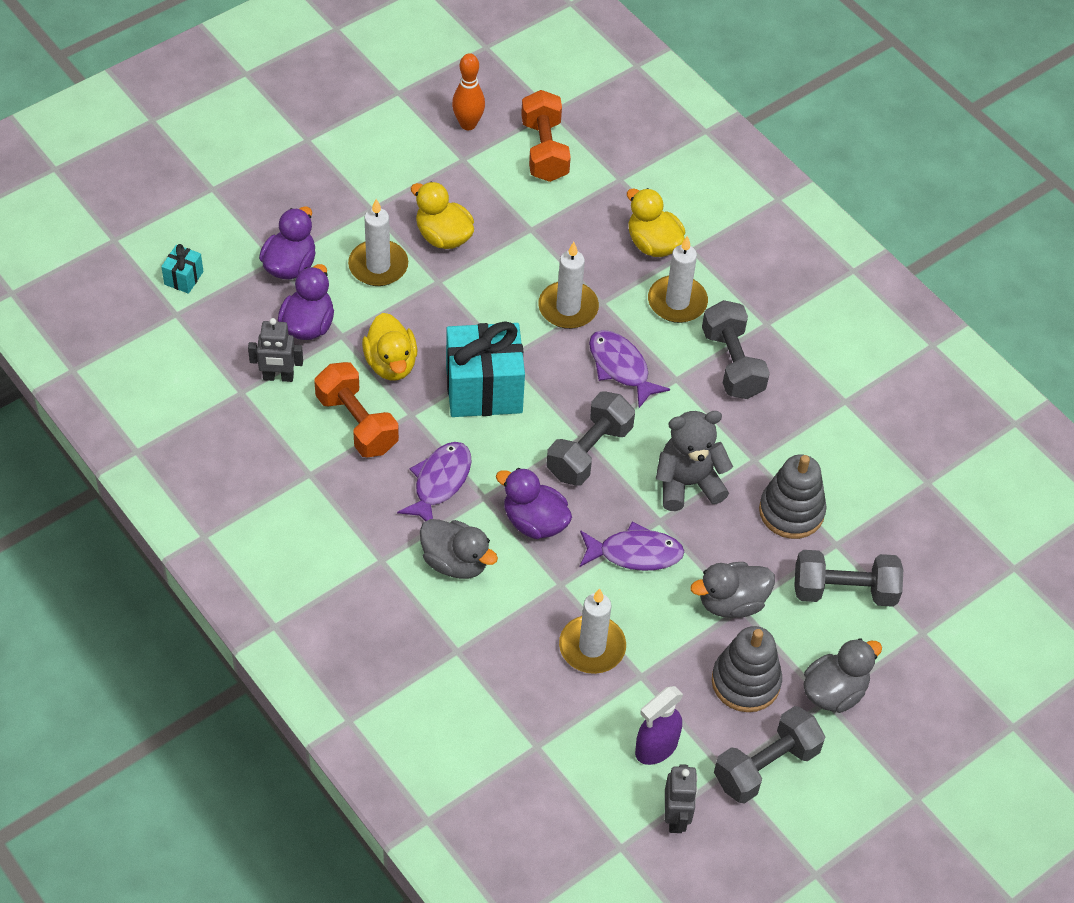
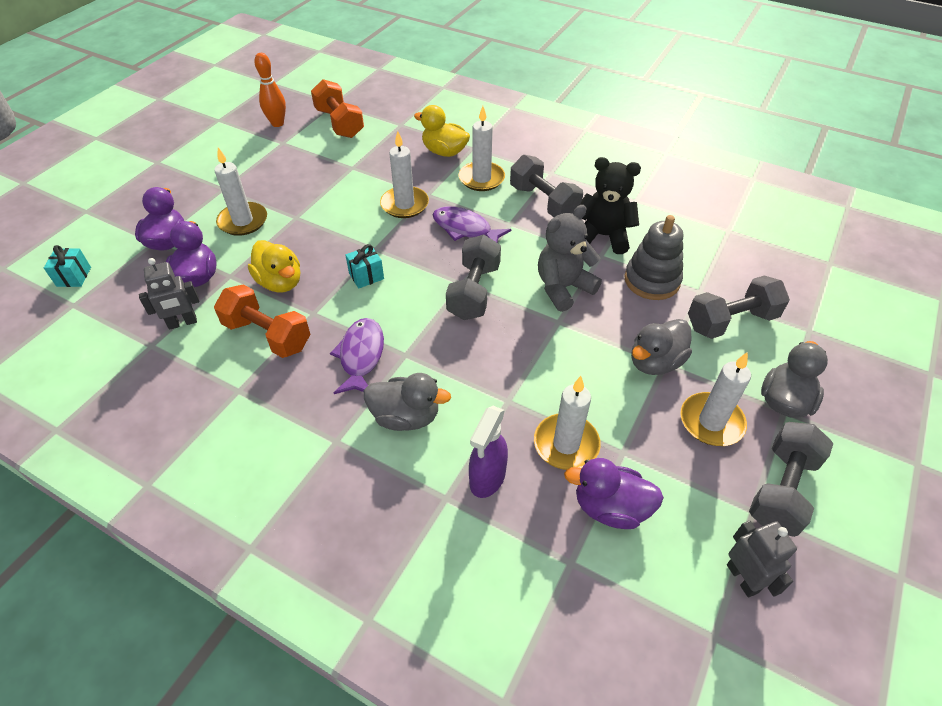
camera: 20 degrees left, 5 degrees down
yellow duck [411,182,474,249] -> none
turquoise gift [446,321,525,417] -> turquoise gift [345,244,384,288], size x0.45
purple duck [496,468,572,539] -> purple duck moved to [564,458,664,529]
purple fish [580,521,684,571] -> none
purple spray bottle [635,686,683,765] -> purple spray bottle moved to [469,406,508,498]
grey stacking toy [712,626,782,712] -> white candle [680,352,751,446]
none -> black teddy bear [580,157,641,254]

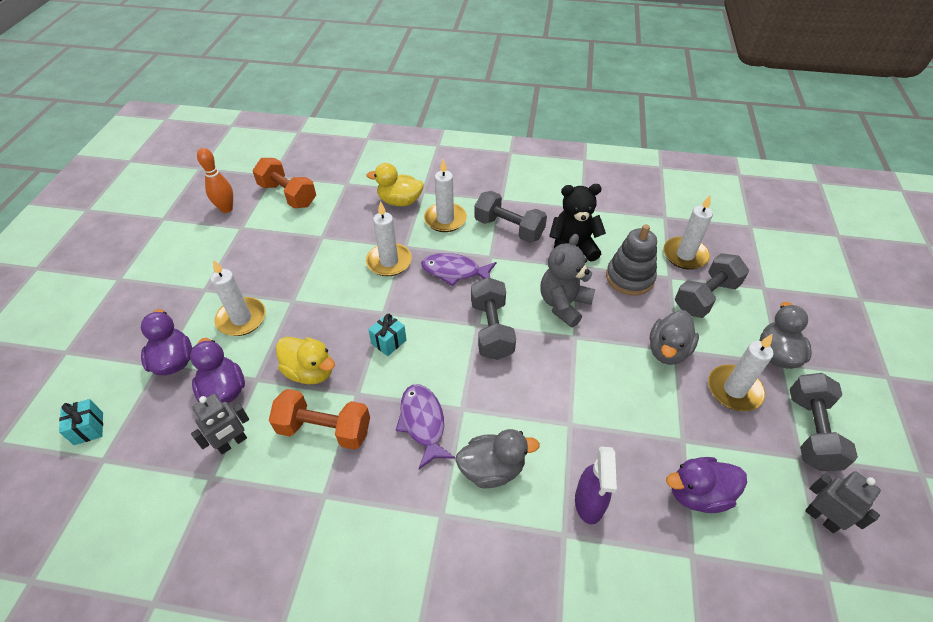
camera: 20 degrees left, 0 degrees up
white candle [534,376,601,470] -> white candle moved to [664,195,713,270]

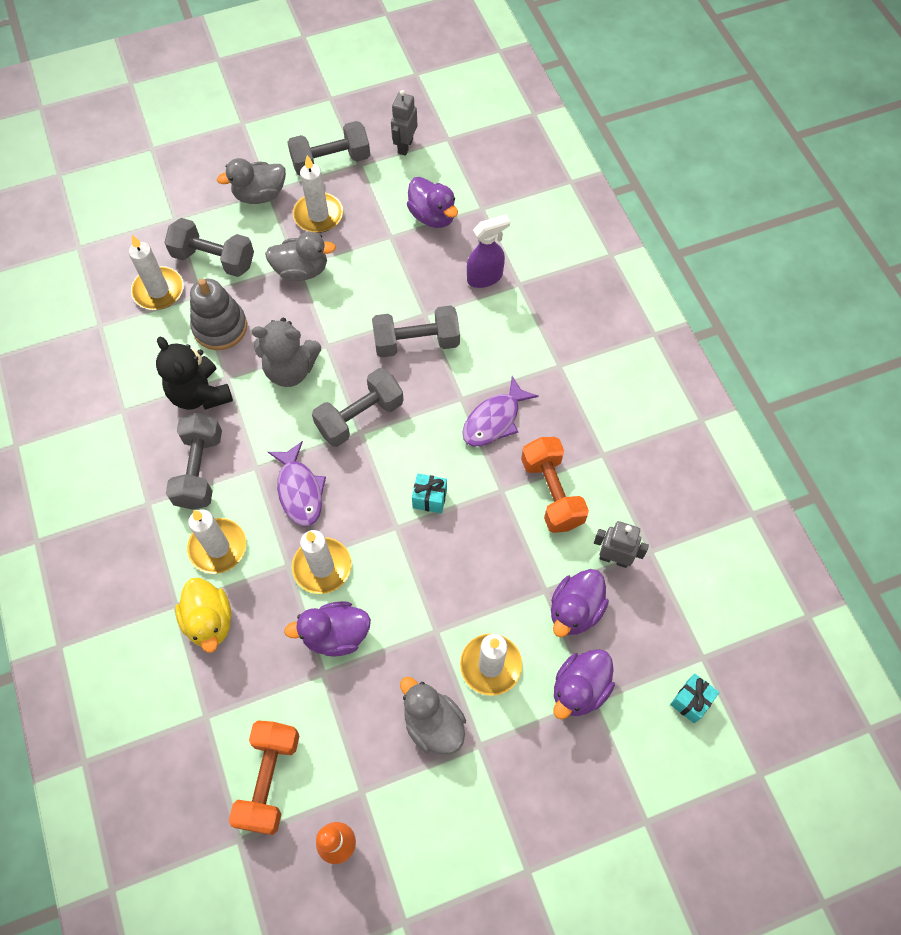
camera: 120 degrees left, 15 degrees up
yellow duck [276,337,335,384] -> none
grey duck [455,429,540,488] -> grey duck moved to [400,677,466,755]
none -> purple duck [284,601,371,657]
none -> grey dumbbell [372,305,460,358]

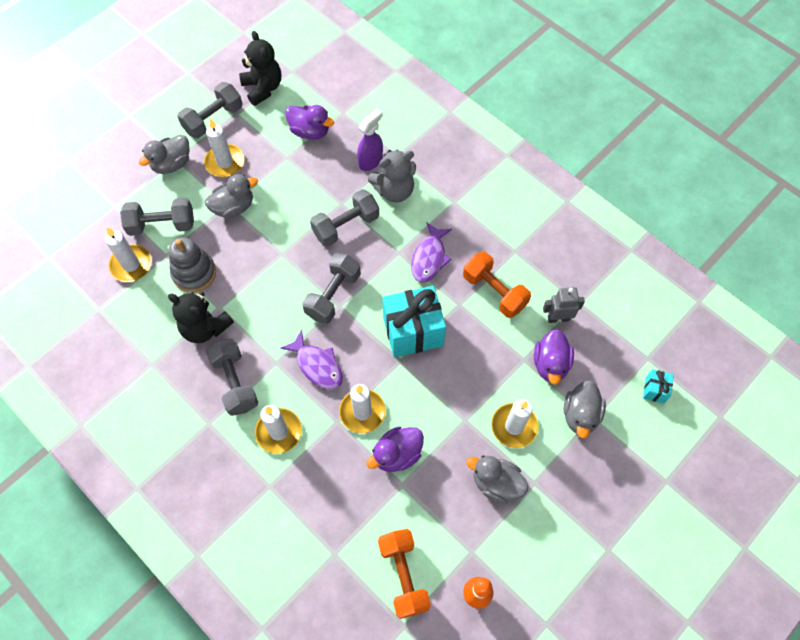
camera: 25 degrees left, 0 degrees up
yellow duck [175,578,232,653] -> none
grey teddy bear [252,318,321,387] -> grey teddy bear moved to [368,150,416,203]
grey robot [391,90,417,156] -> black teddy bear [239,31,281,106]
turquoise gift [412,474,447,513] -> turquoise gift [382,286,446,357], size x2.22
purple duck [554,649,615,719] -> grey duck [564,380,606,438]

